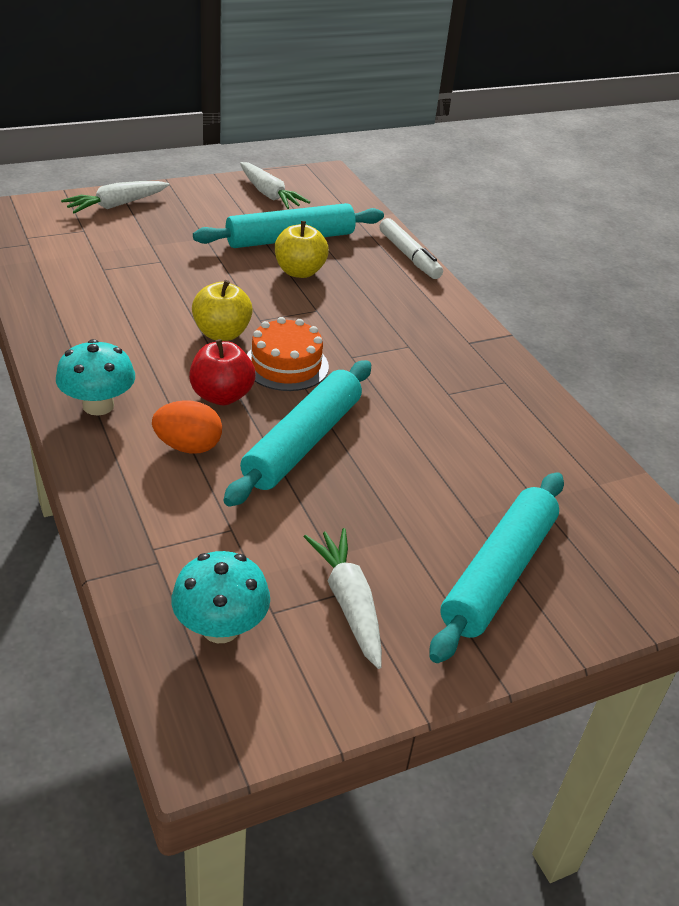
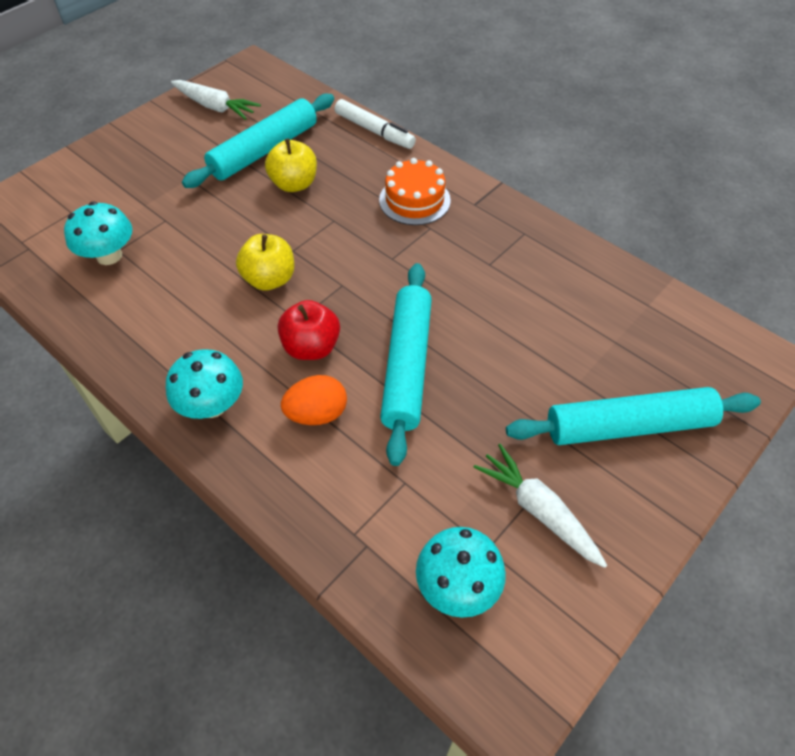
camera: 20 degrees left, 15 degrees up
white carrot [61,181,169,214] -> none
orange cake [247,317,329,391] -> orange cake moved to [379,158,451,225]
turquoise rolling pin [429,472,564,663] -> turquoise rolling pin turned 75 degrees clockwise [506,387,761,445]
none -> turquoise mushroom [64,202,132,265]

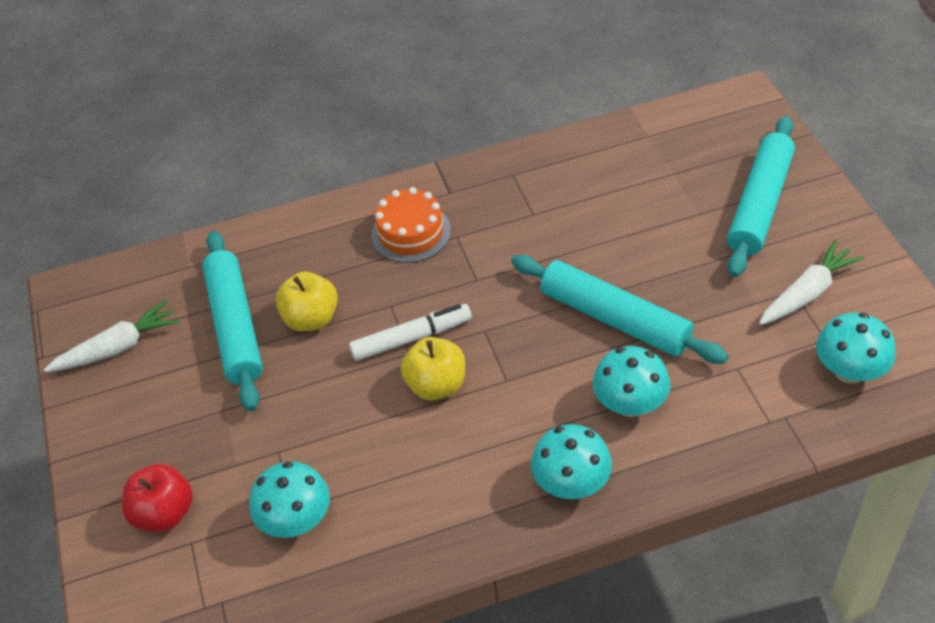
camera: 55 degrees left, 5 degrees down
red apple [278,300,340,360] -> red apple moved to [122,464,193,532]
orange egg [281,375,347,425] -> turquoise mushroom [593,346,670,417]
white marker [335,99,416,149] -> white marker moved to [349,304,472,361]
white carrot [473,444,607,568] -> white carrot turned 150 degrees clockwise [759,240,864,325]

